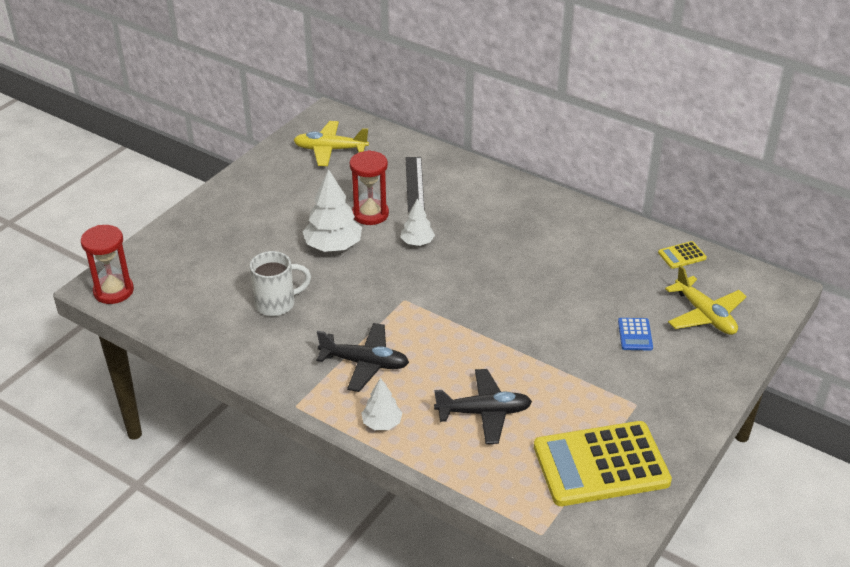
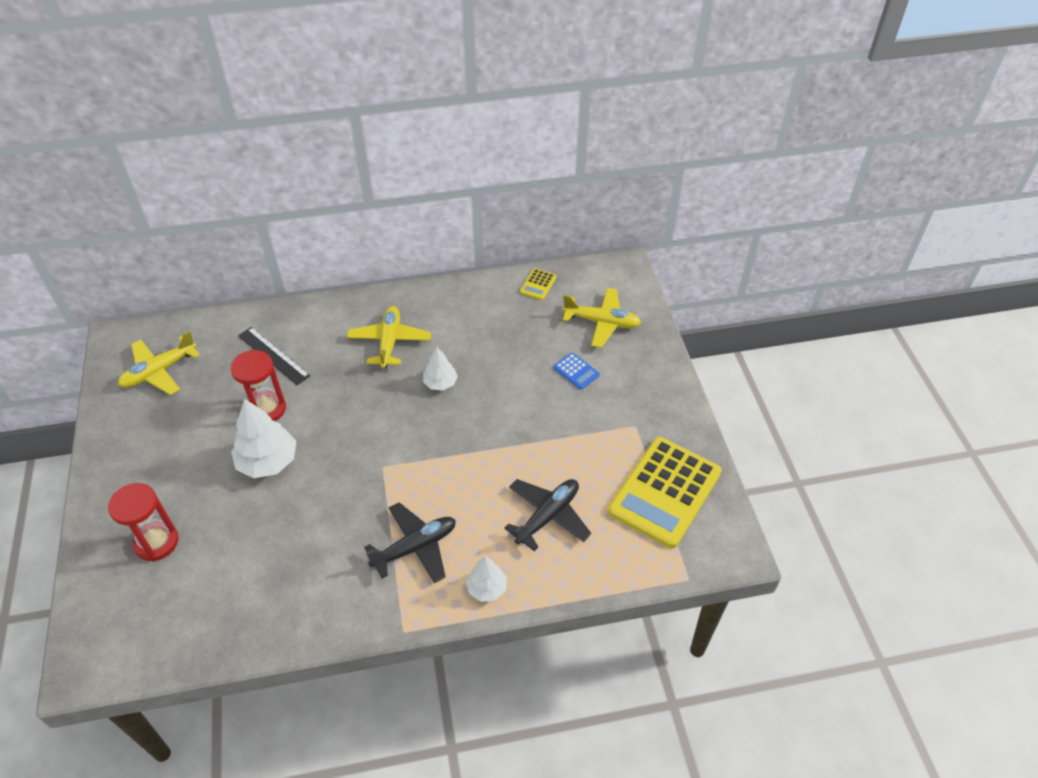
camera: 45 degrees left, 10 degrees up
red hourglass [81,225,134,304] -> red hourglass moved to [108,483,178,562]
white mug [250,251,311,316] -> none
white tree [401,198,435,246] -> white tree moved to [423,347,458,391]
none -> yellow plane [347,306,431,368]

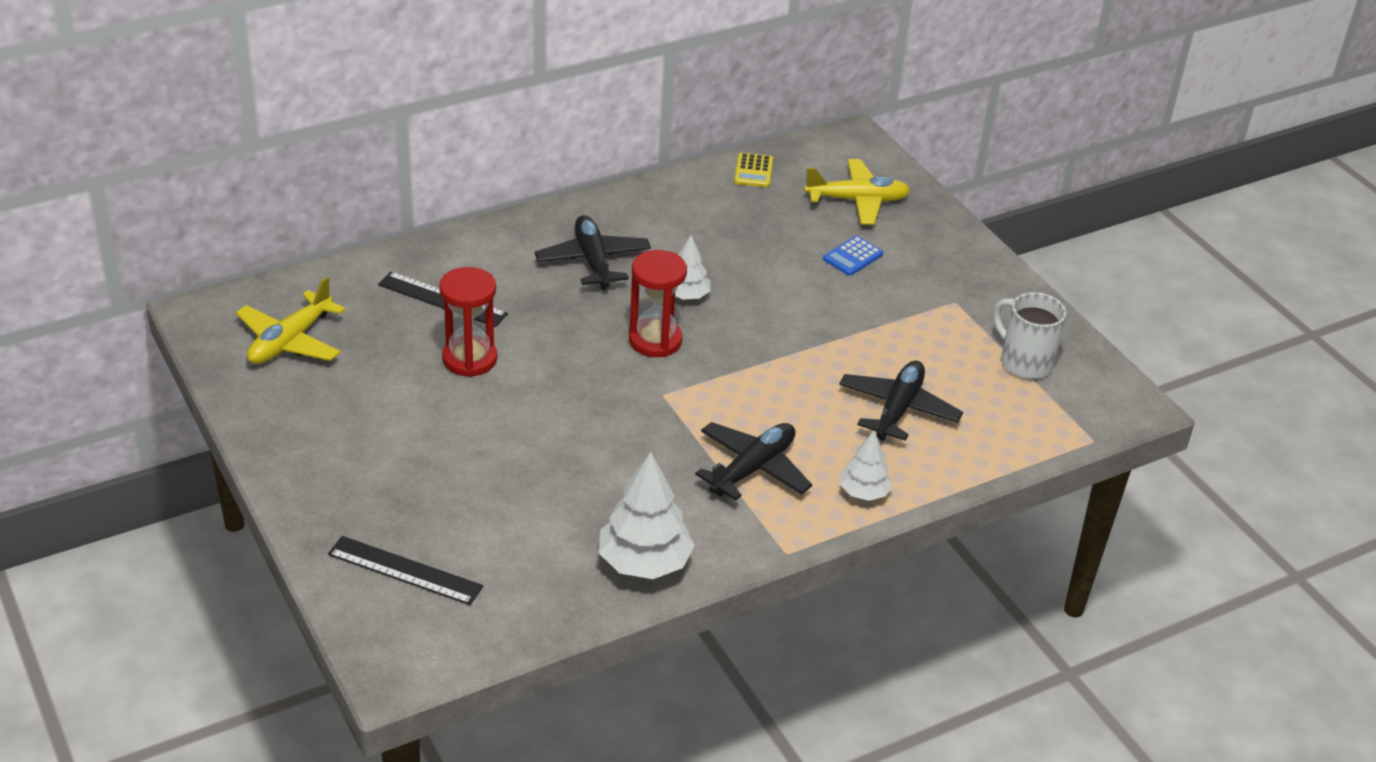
camera: 20 degrees left, 10 degrees down
red hourglass [108,483,178,562] -> red hourglass moved to [629,250,687,357]
white tree [231,399,296,478] -> white tree moved to [599,452,695,579]
yellow plane [347,306,431,368] -> black plane [535,215,651,290]
blue calculator [554,353,600,389] -> blue calculator turned 105 degrees clockwise [823,236,883,276]
yellow calculator [608,437,722,548] -> white mug [993,292,1067,379]
none -> black ruler [328,536,483,605]

